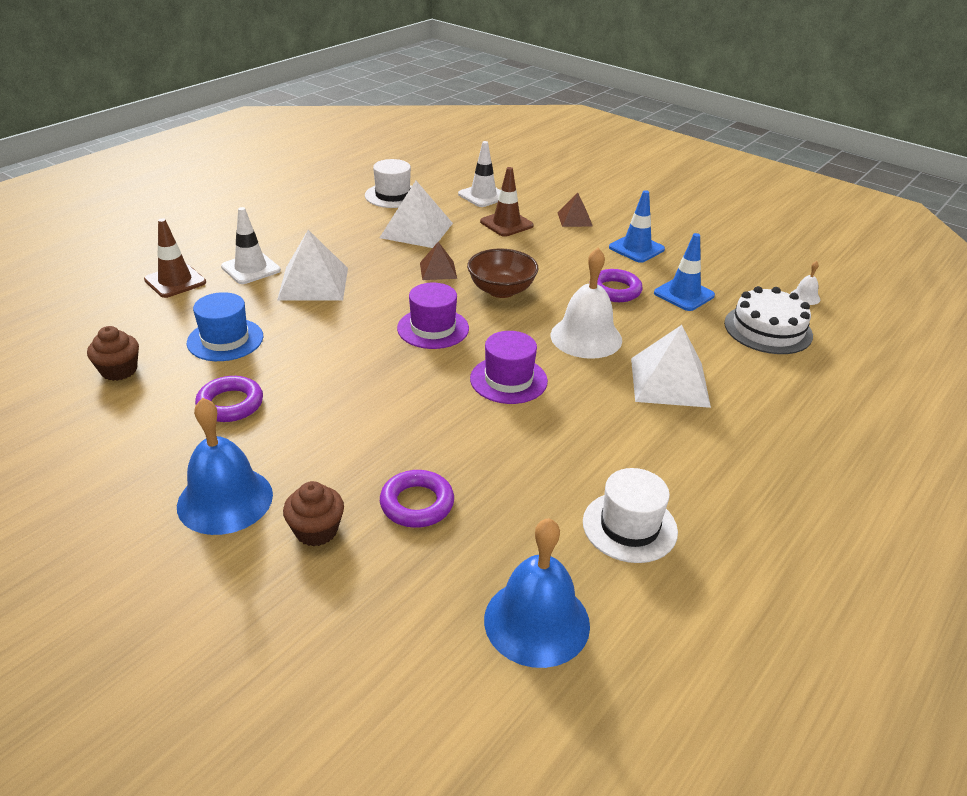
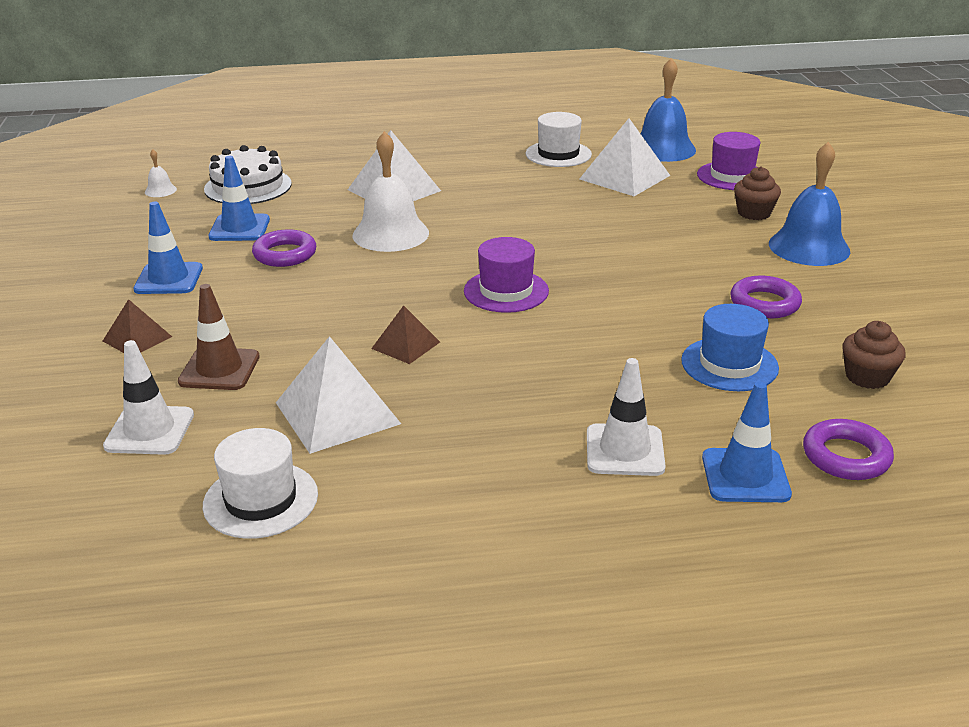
camera: 135 degrees left, 5 degrees down
brown traffic cone [144,218,206,298] -> blue traffic cone [702,382,792,502]
white pyramid [277,230,348,301] -> white pyramid moved to [580,118,670,196]
purple ring [380,470,454,528] -> purple ring moved to [803,419,894,480]
brown bowl [467,248,539,298] -> none
purple hat [470,331,548,404] -> purple hat moved to [697,132,761,190]

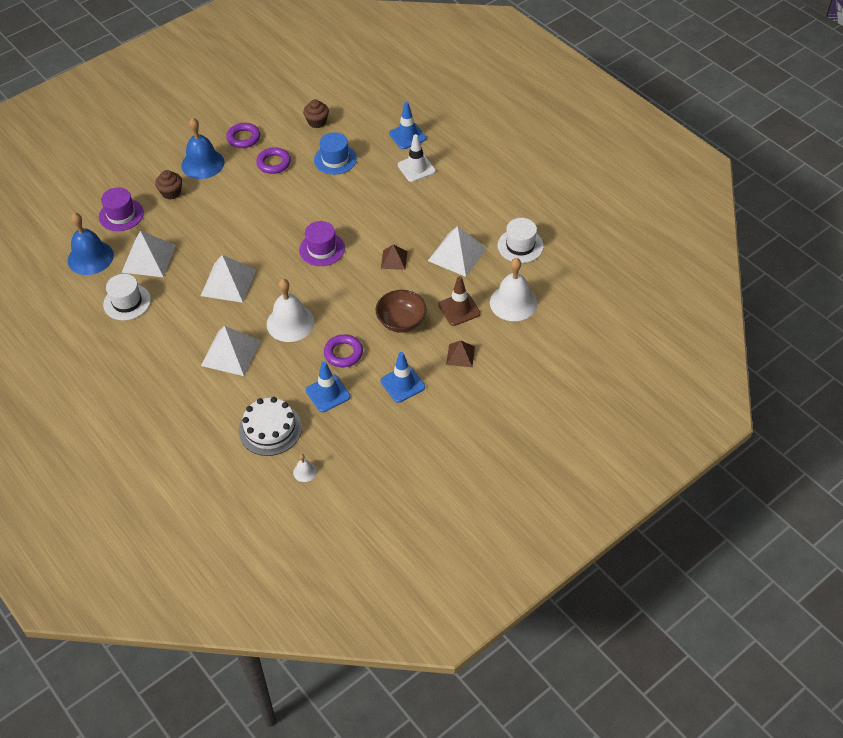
camera: 120 degrees left, 20 degrees up
white traffic cone [103,340,194,455] -> white bell [490,258,537,321]
purple ring [803,419,894,480] -> purple ring moved to [226,123,260,148]
none -> white pyramid [201,255,256,303]
none -> brown bowl [375,290,427,333]

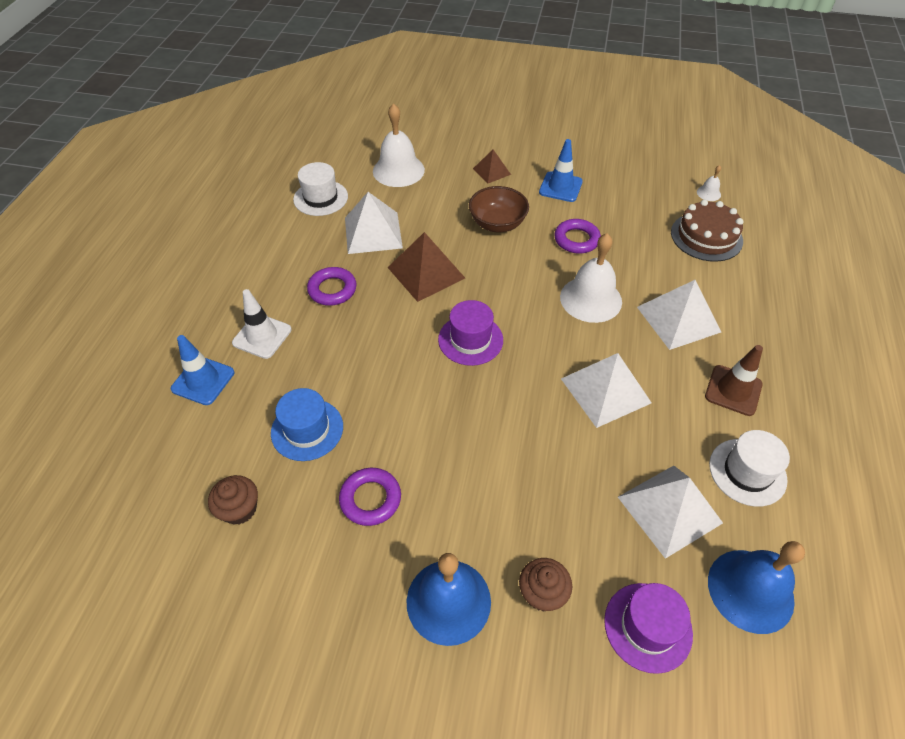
camera: 130 degrees left, 0 degrees up
purple ring [226,123,260,148] -> purple ring moved to [307,267,357,306]
white cake [239,397,302,456] -> brown cake [671,200,744,262]
blue traffic cone [306,362,350,412] -> none
brown pyramid [381,244,408,270] -> brown pyramid [387,232,465,302], size x1.78
brown traffic cone [438,276,480,326] -> brown traffic cone moved to [705,345,763,416]

